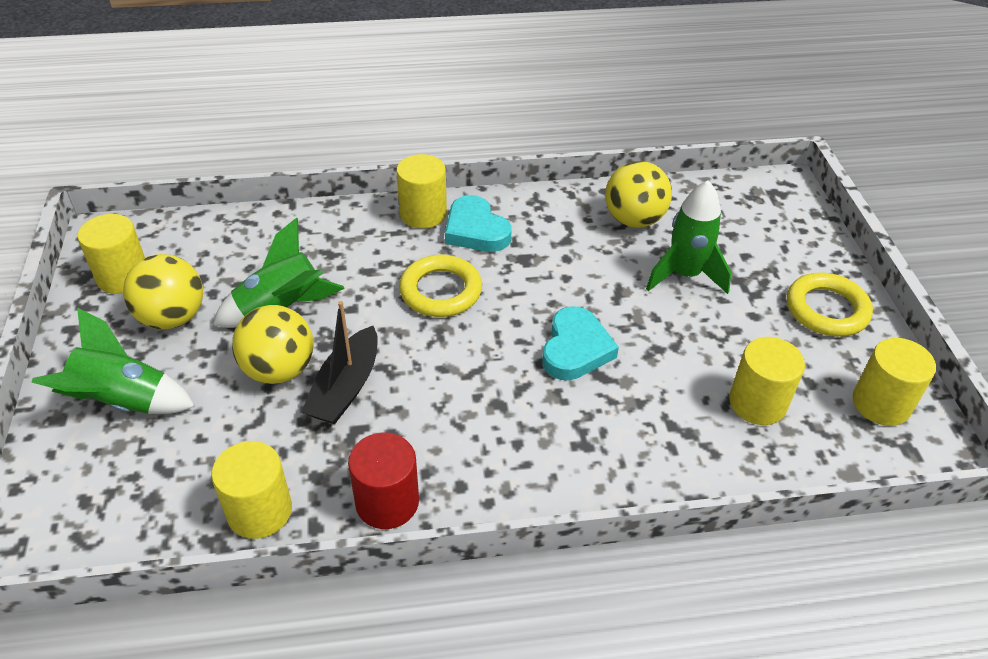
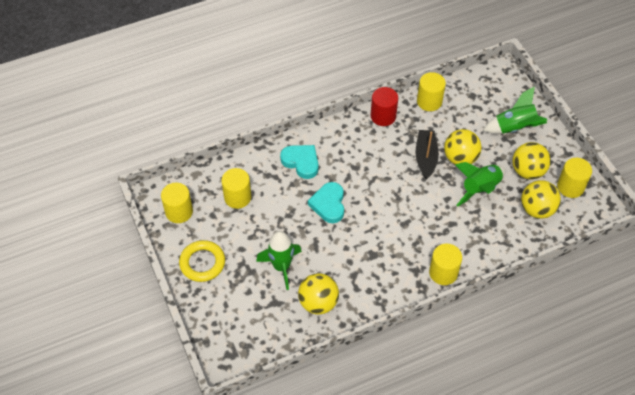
camera: 165 degrees right, 10 degrees up
yellow ring [399,255,482,317] -> none
turquoise heart [445,195,512,252] -> turquoise heart moved to [280,145,319,179]
none -> yellow ball [521,180,561,219]

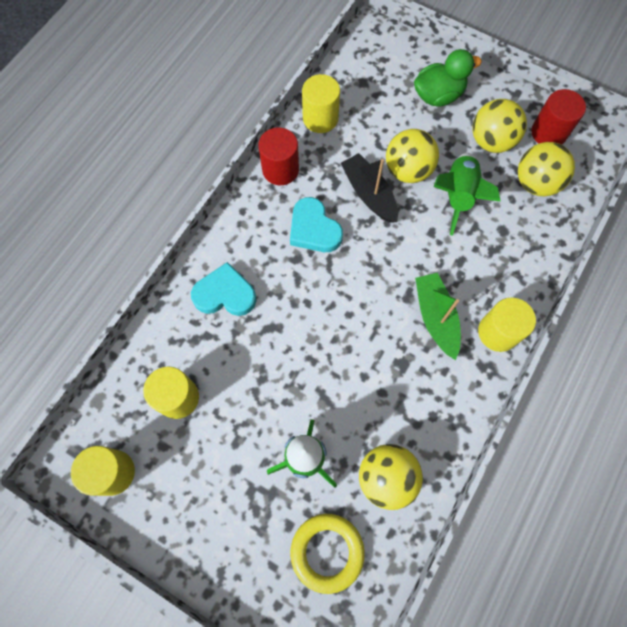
camera: 35 degrees left, 15 degrees up
yellow ring [179,240,225,282] -> yellow ring moved to [290,514,365,594]
turquoise heart [308,182,344,223] -> turquoise heart moved to [290,197,343,252]
green rocket [483,86,547,134] -> green duck [414,49,482,107]
yellow cylinder [557,158,592,198] -> red cylinder [531,89,586,145]
none -> green boat [415,273,461,360]

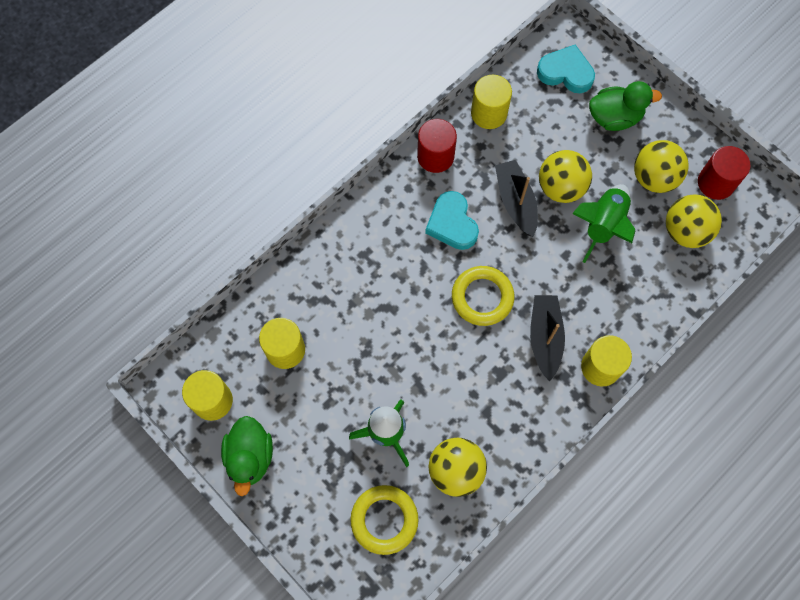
camera: 15 degrees right, 0 degrees up
turquoise heart [191,262,256,316] -> turquoise heart moved to [537,44,595,93]
green boat [415,273,461,360] -> black boat [530,295,565,382]
none -> green duck [221,416,273,496]
none -> yellow ring [452,266,514,326]

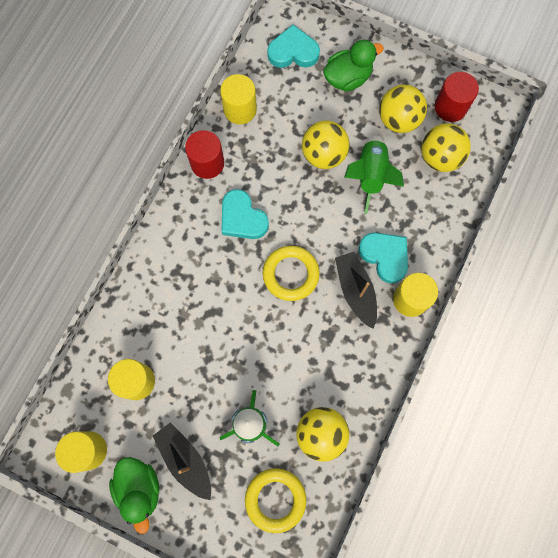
camera: 20 degrees left, 5 degrees up
black boat [495,160,538,237] -> black boat moved to [153,422,211,500]
none -> turquoise heart [358,233,408,283]

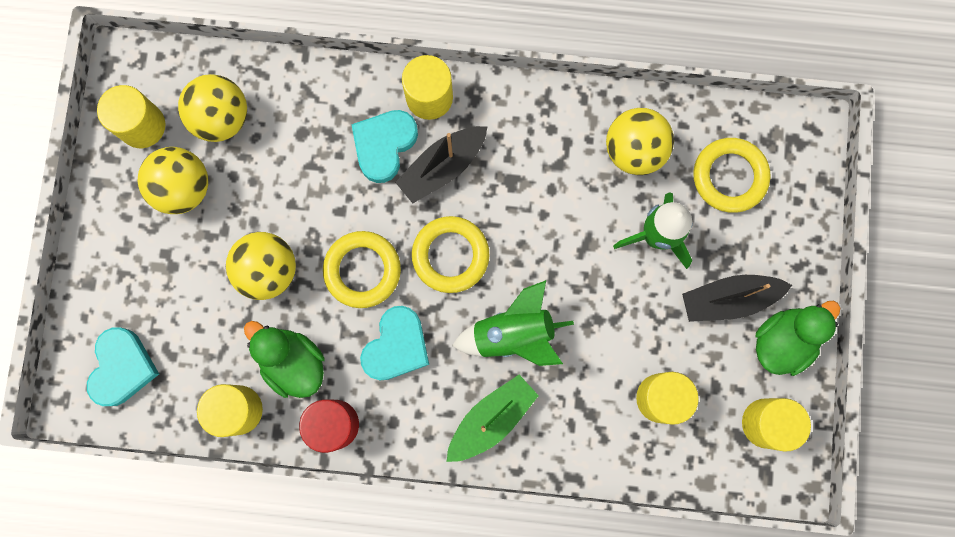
camera: 110 degrees left, 5 degrees up
black boat [153,422,211,500] -> black boat turned 45 degrees clockwise [682,275,792,322]
turquoise heart [267,25,320,68] -> turquoise heart turned 150 degrees counterclockwise [87,327,159,406]
green duck [323,40,384,92] -> green duck moved to [244,321,324,398]
green rocket [344,135,404,214] -> green rocket moved to [452,280,574,366]
red cylinder [434,72,479,122] -> yellow cylinder [97,85,166,148]
none -> yellow ring [323,231,401,308]
none -> green boat [446,375,539,462]

